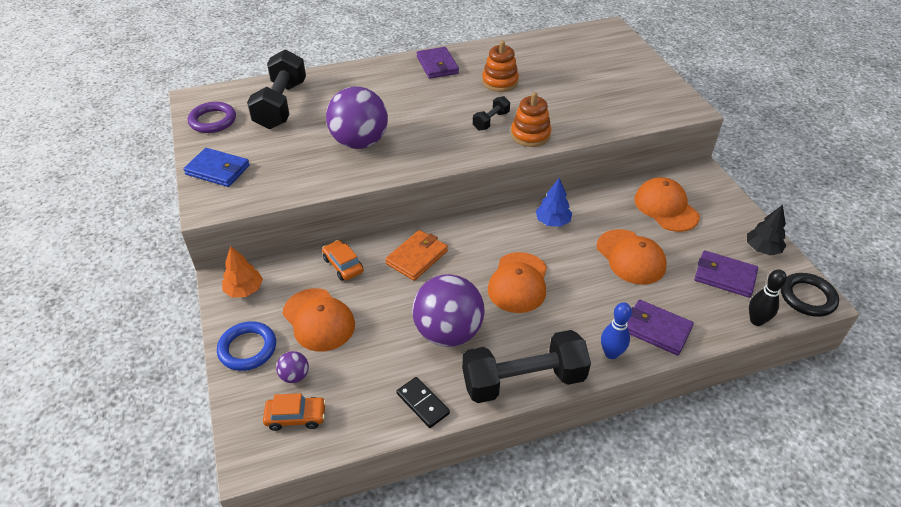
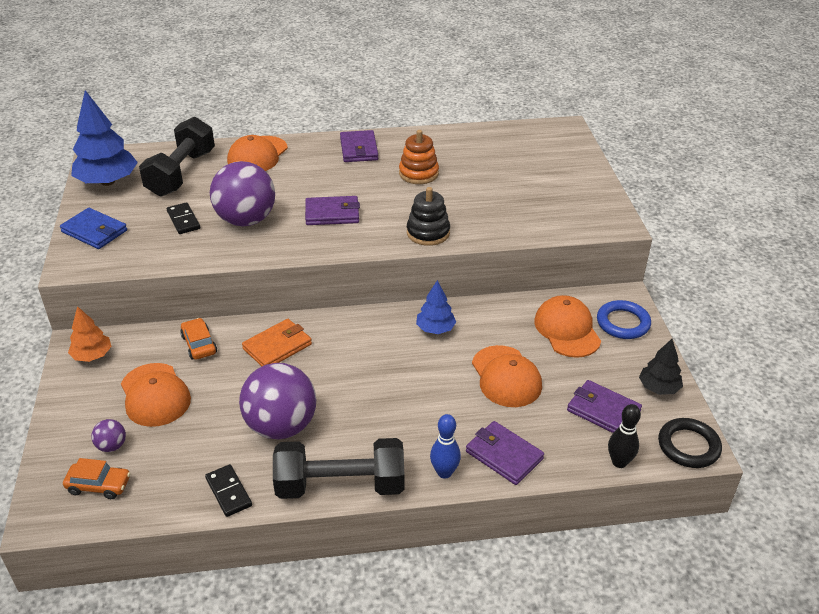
camera: 10 degrees right, 5 degrees down
purple ring [188,102,236,133] -> blue tree [71,90,138,186]
blue ring [217,321,276,371] -> blue ring moved to [597,300,651,339]
black dumbbell [473,96,510,131] -> none
orange cap [488,252,547,313] -> orange cap moved to [227,135,288,171]
orange stacking toy [511,92,551,147] -> black stacking toy [407,187,450,246]
none -> black domino [167,202,200,234]
none -> purple wallet [305,196,360,225]

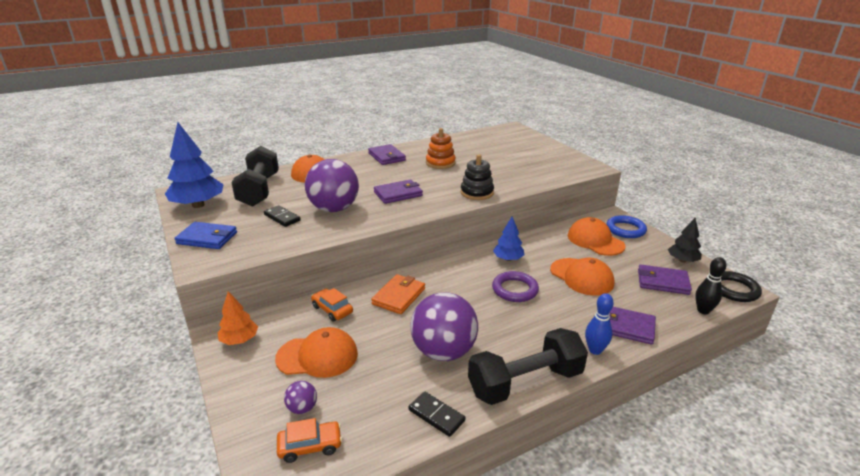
camera: 20 degrees left, 10 degrees down
orange cap [121,363,191,427] -> orange cap turned 45 degrees counterclockwise [275,327,358,378]
none -> purple ring [492,271,539,302]

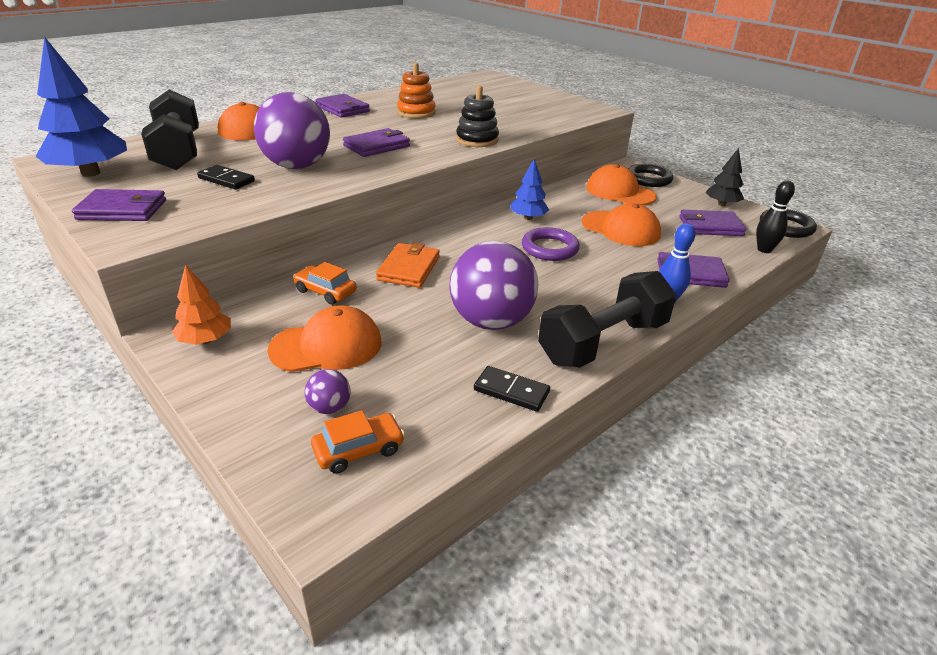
camera: 15 degrees left, 5 degrees up
blue wallet [174,222,237,249] -> purple wallet [72,189,166,221]
blue ring [606,215,647,238] -> black ring [628,164,673,187]

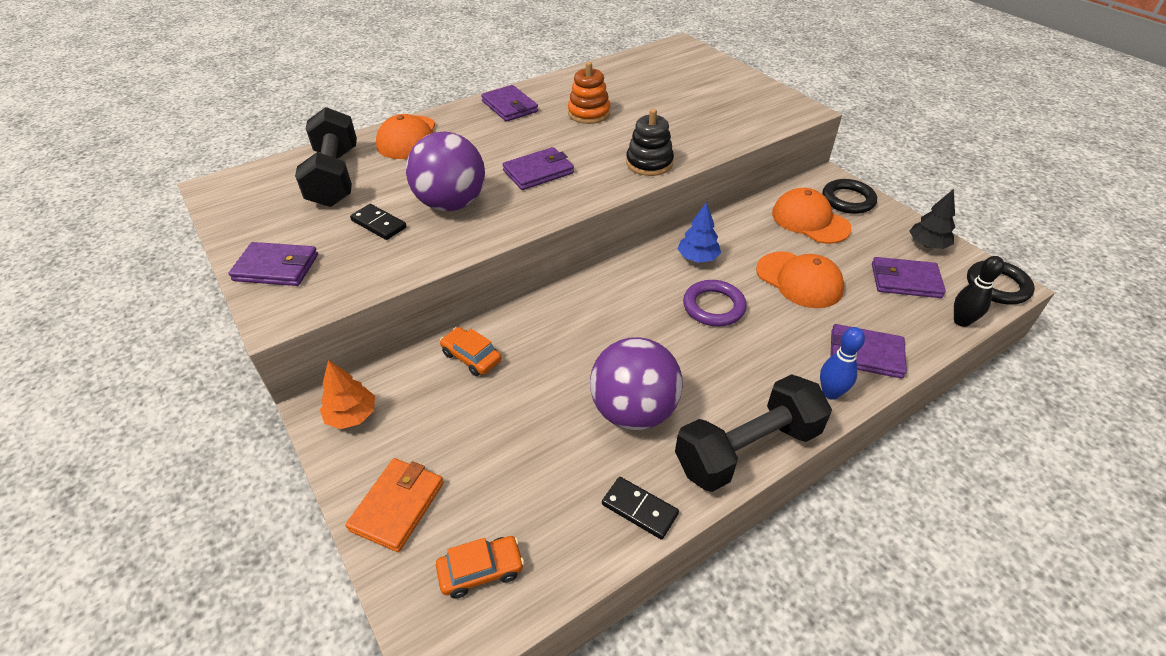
camera: 10 degrees right, 10 degrees up
blue tree [35,37,127,177] -> none
orange cap [267,305,382,372] -> none
purple ball [305,369,351,414] -> none
orange wallet [376,243,440,288] -> orange wallet moved to [346,458,444,552]

